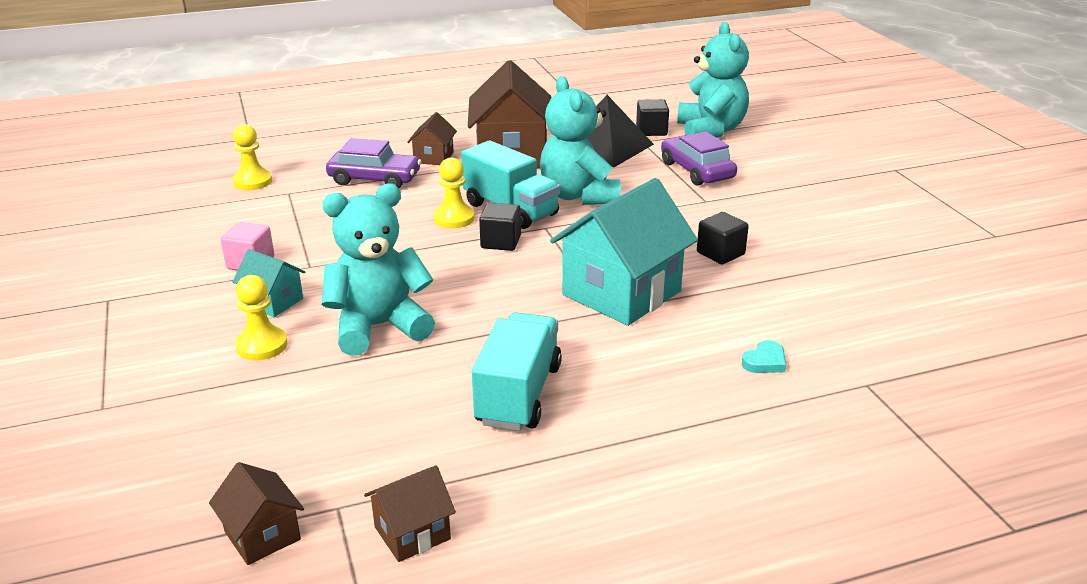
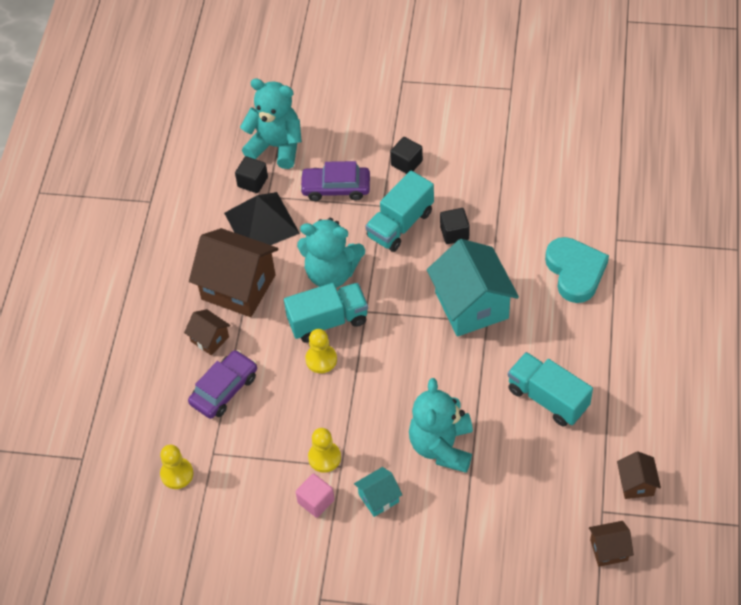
camera: 60 degrees left, 25 degrees up
yellow pawn [235,275,288,360] -> yellow pawn moved to [308,428,341,473]
black cube [479,203,521,251] -> black cube moved to [390,137,423,174]
turquoise heart [742,340,786,373] -> turquoise heart [545,237,609,303], size x2.42
none -> turquoise truck [366,170,434,252]

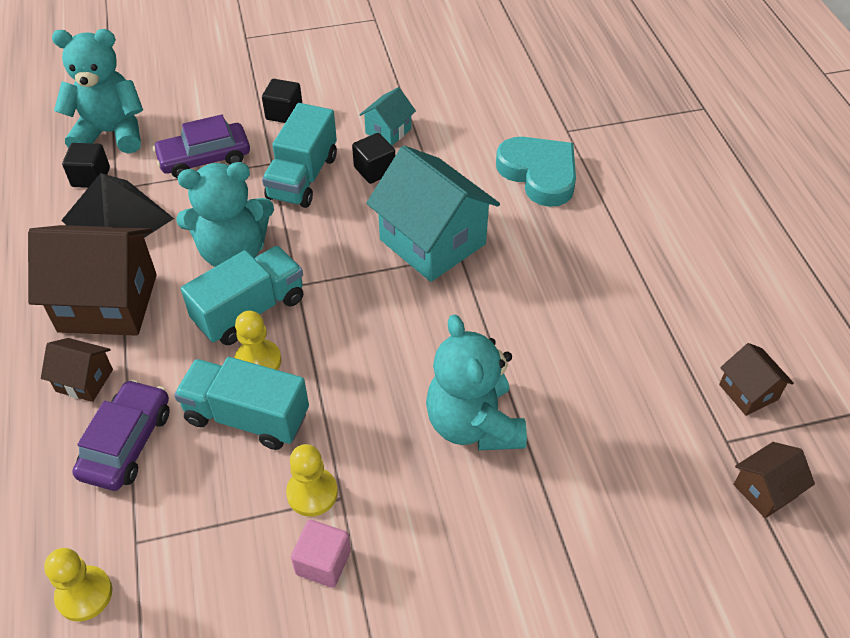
camera: 25 degrees left, 5 degrees down
turquoise house [354,467,402,517] -> turquoise house moved to [360,87,416,145]
turquoise truck [508,352,593,426] -> turquoise truck moved to [174,357,309,450]

